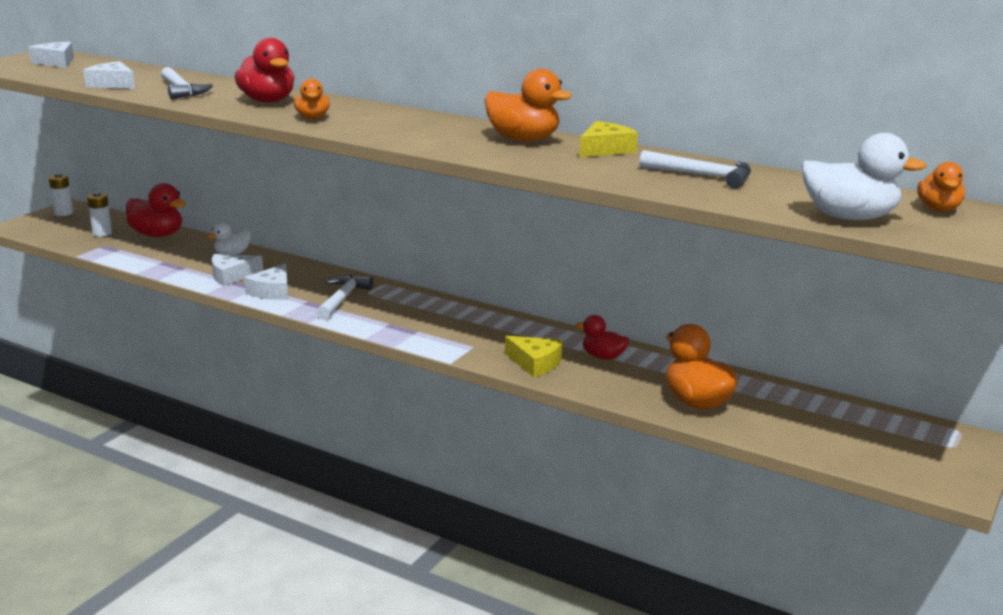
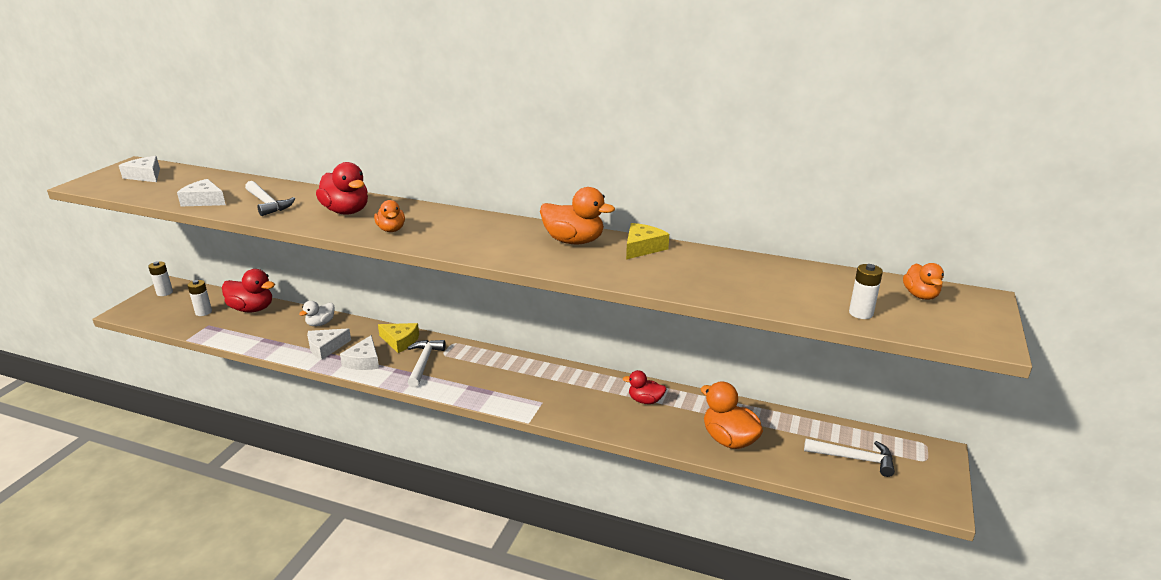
camera: 10 degrees left, 5 degrees up
yellow cheese [505,336,563,377] -> yellow cheese moved to [378,323,419,353]
white hammer [639,150,751,188] -> white hammer moved to [804,439,895,477]
white duck [801,133,926,220] -> white battery [849,264,883,319]

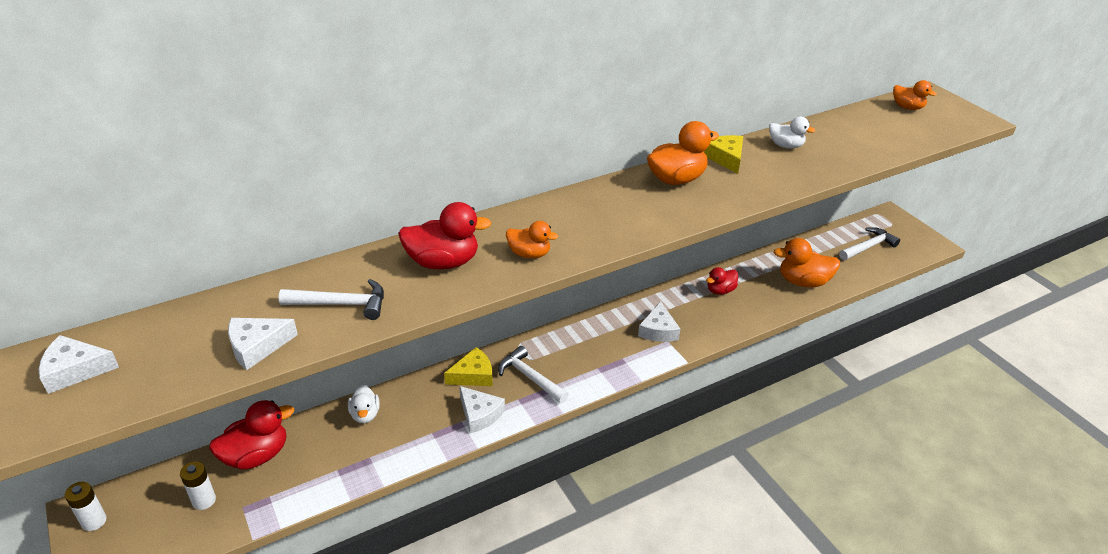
camera: 50 degrees left, 10 degrees up
white cheese [307,328,351,360] -> white cheese moved to [638,301,680,342]
white battery [849,264,883,319] -> none
none -> white duck [769,117,815,149]

